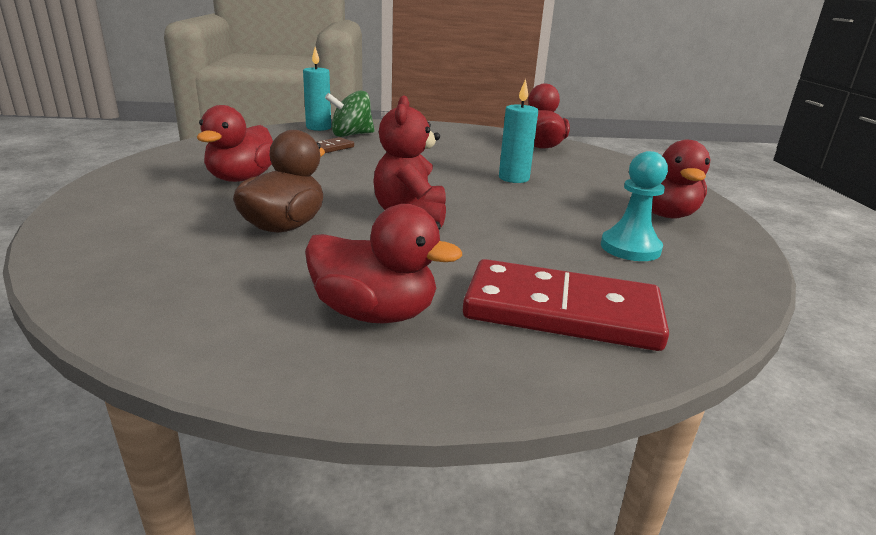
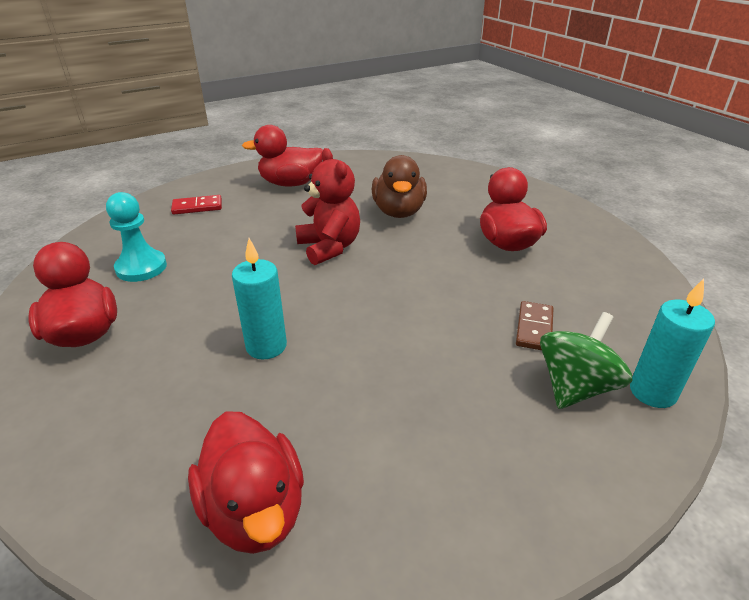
camera: 155 degrees right, 10 degrees up
red domino [463,259,669,351] -> red domino [171,195,222,215], size x0.46

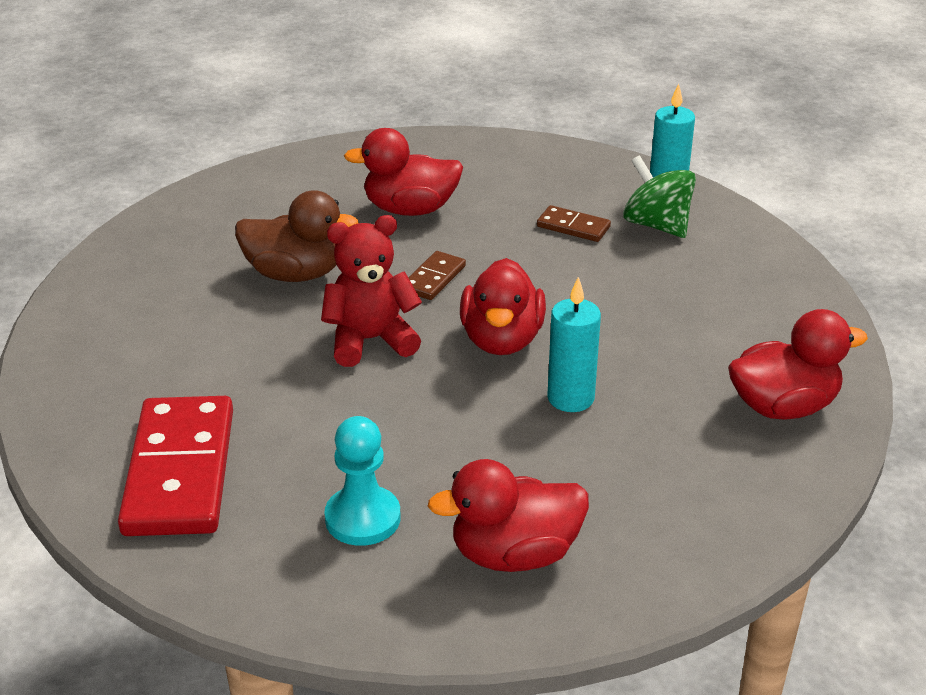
camera: 80 degrees left, 0 degrees up
red domino [171,195,222,215] -> red domino [118,396,233,536], size x2.17
red duck [242,125,323,186] -> red duck moved to [460,258,546,355]
none -> brown domino [408,251,466,300]

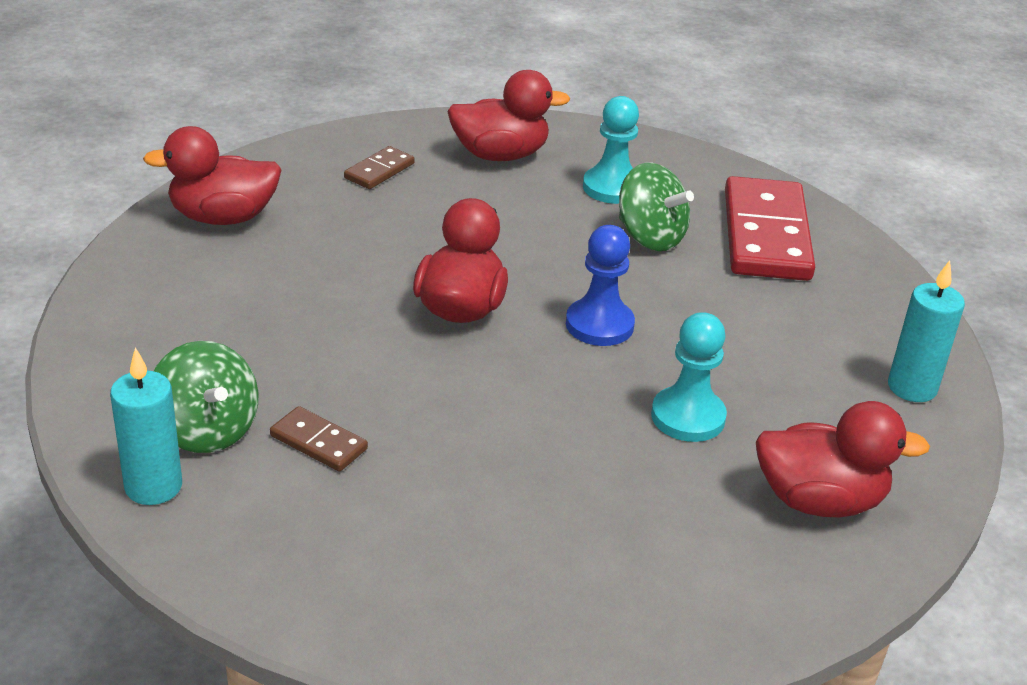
camera: 175 degrees left, 0 degrees up
brown duck [235,190,358,282] -> turquoise pawn [651,312,727,442]
red teddy bear [321,215,422,367] -> blue pawn [566,225,635,346]
red duck [344,128,463,216] -> red duck moved to [756,401,930,518]
brown domino [408,251,466,300] -> brown domino moved to [344,146,415,189]
turquoise candle [547,277,601,412] -> turquoise candle moved to [888,260,965,402]
none -> green spinning top [619,163,694,251]

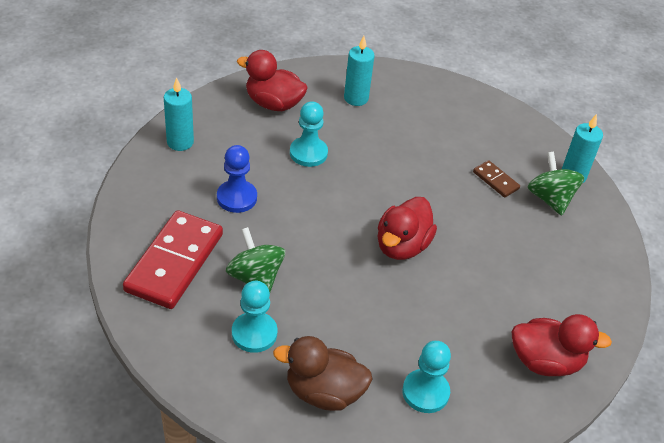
camera: 165 degrees left, 10 degrees up
brown domino [344,146,415,189] -> turquoise pawn [402,341,451,413]
red duck [447,70,570,161] -> brown duck [273,336,373,411]
blue pawn [566,225,635,346] -> blue pawn moved to [217,145,257,213]
none -> turquoise candle [344,36,375,106]

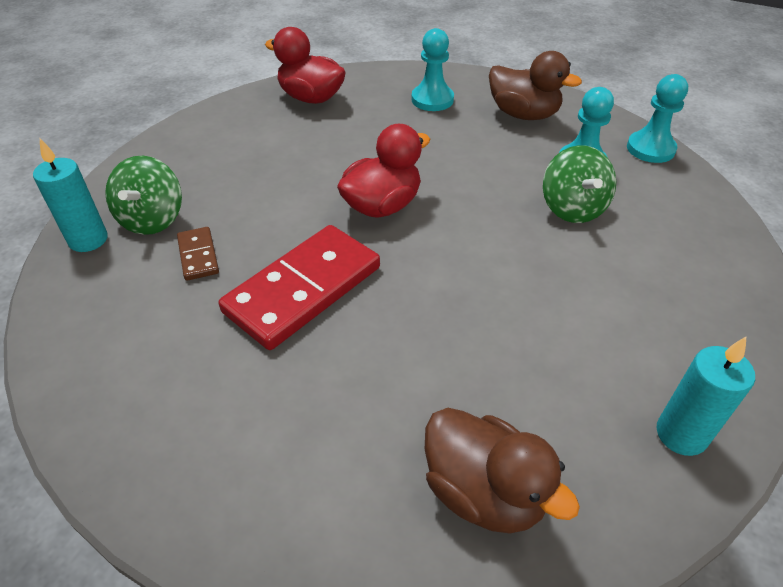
camera: 155 degrees left, 0 degrees up
red domino [123,210,223,309] -> red domino moved to [219,225,380,350]
blue pawn [217,145,257,213] -> none
red duck [237,50,308,111] -> brown duck [425,408,580,533]
turquoise pawn [290,101,328,167] -> turquoise pawn moved to [627,74,688,163]
turquoise candle [344,36,375,106] -> none

